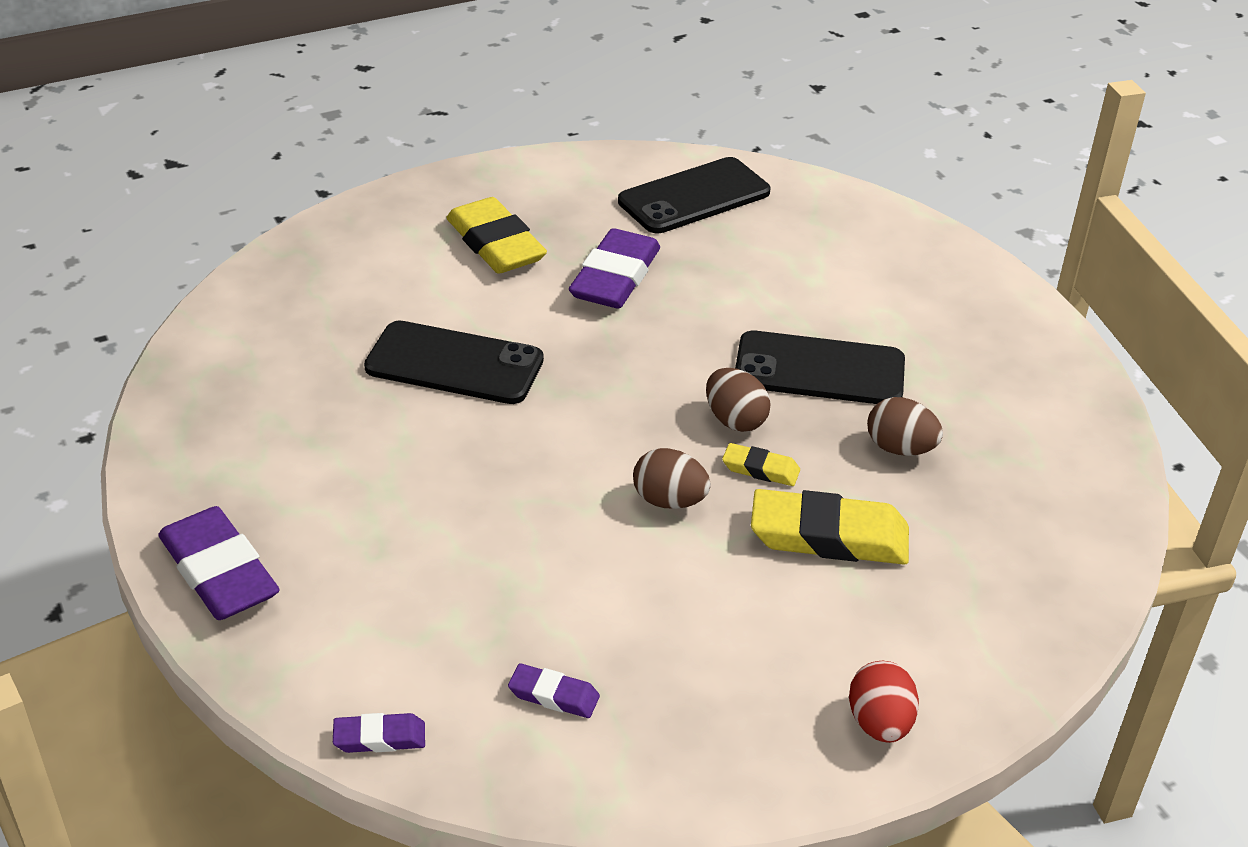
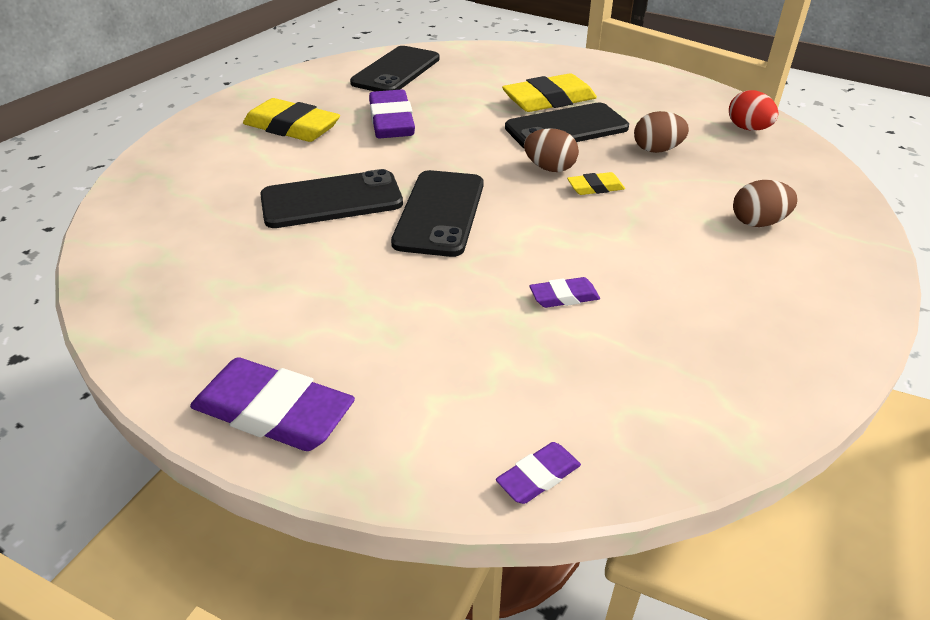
camera: 30 degrees left, 0 degrees up
purple eraser [508,663,600,718] -> purple eraser moved to [529,277,600,308]
brown egg [633,448,711,509] -> brown egg moved to [733,180,798,227]
yellow eraser [751,489,909,565] -> yellow eraser moved to [502,73,597,112]
red egg [849,661,919,743] -> red egg moved to [729,90,779,131]
none -> black phone [391,170,484,257]

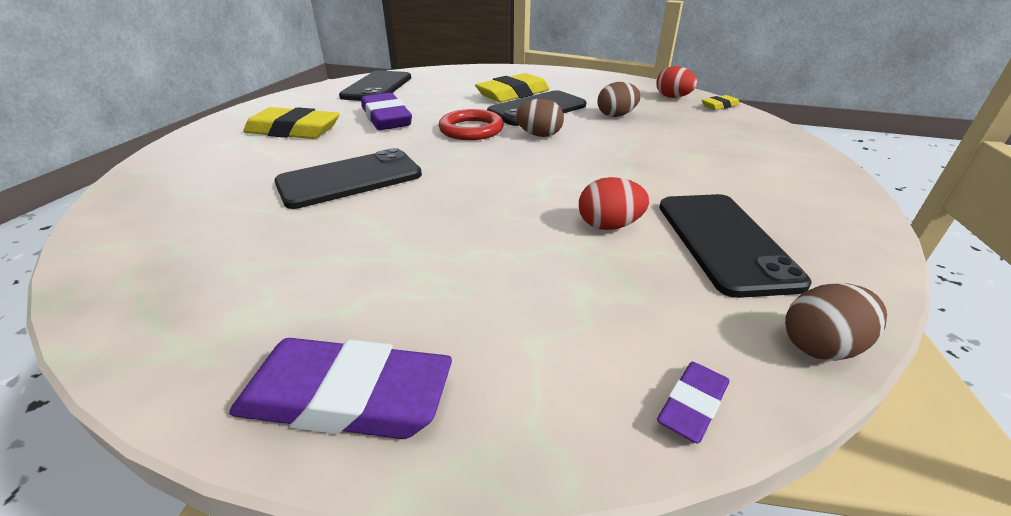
camera: 15 degrees left, 5 degrees down
black phone [391,170,484,257] -> black phone moved to [659,194,812,298]
purple eraser [529,277,600,308] -> red egg [579,177,649,230]
yellow eraser [567,172,625,195] -> yellow eraser moved to [702,95,740,110]
brown egg [733,180,798,227] -> brown egg moved to [785,283,887,361]
none -> red ring [439,109,504,140]

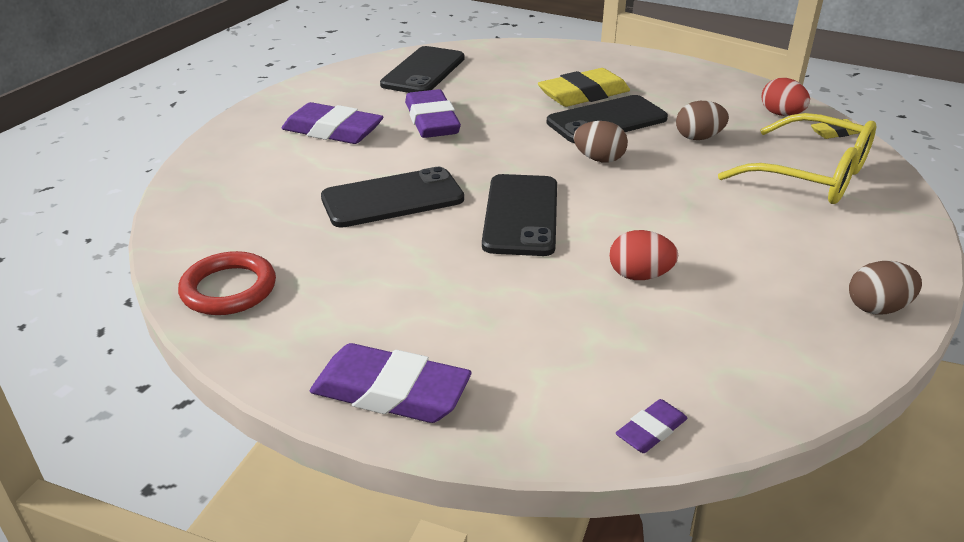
camera: 10 degrees right, 0 degrees up
yellow eraser [243,107,340,139] -> purple eraser [282,102,383,144]
red ring [439,109,504,140] -> red ring moved to [178,251,276,315]
black phone [659,194,812,298] -> black phone moved to [482,174,557,256]
brown egg [785,283,887,361] -> brown egg moved to [849,261,922,314]
none -> yellow glasses [718,113,876,204]

